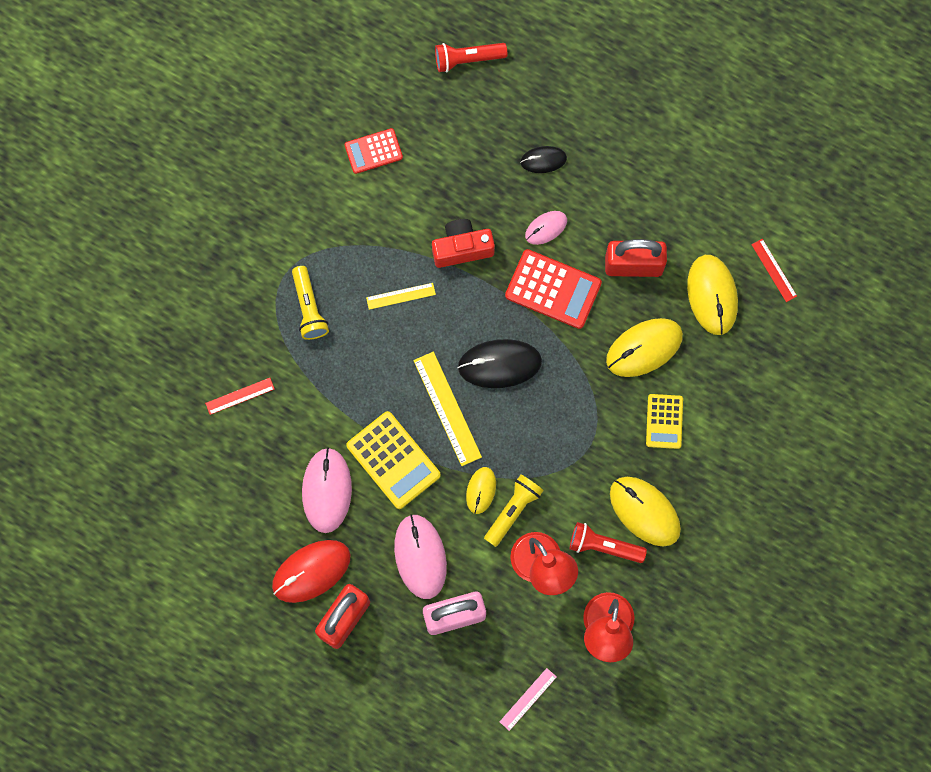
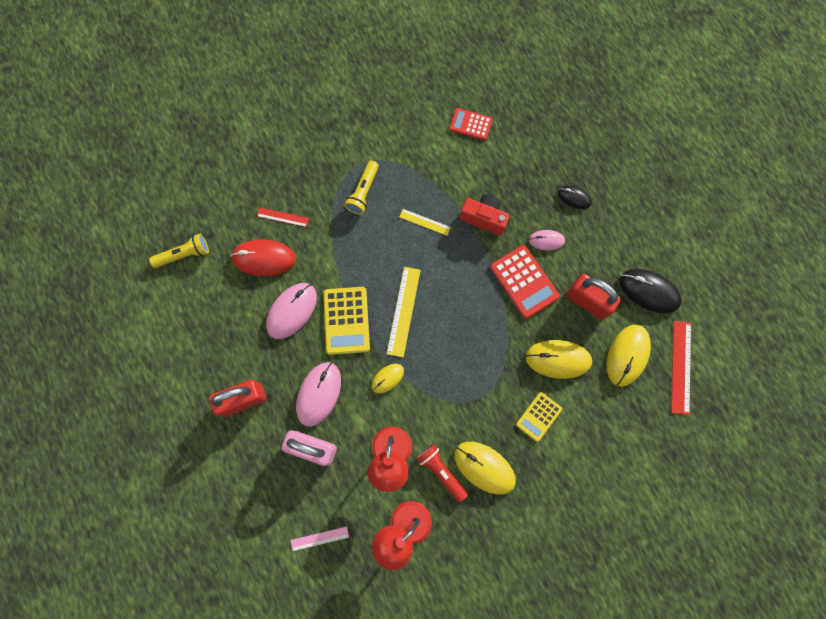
camera: 35 degrees right, 0 degrees up
red mouse [272,540,351,603] -> red mouse moved to [231,239,296,276]
red flashlight [435,43,507,72] -> none
black mouse [458,339,542,388] -> black mouse moved to [619,269,682,313]
yellow flashlight [484,475,544,547] -> yellow flashlight moved to [149,234,209,268]
yellow mouse [610,477,681,547] -> yellow mouse turned 45 degrees counterclockwise [454,442,516,495]
red ruler [751,239,797,302] -> red ruler [671,321,691,415], size x1.71

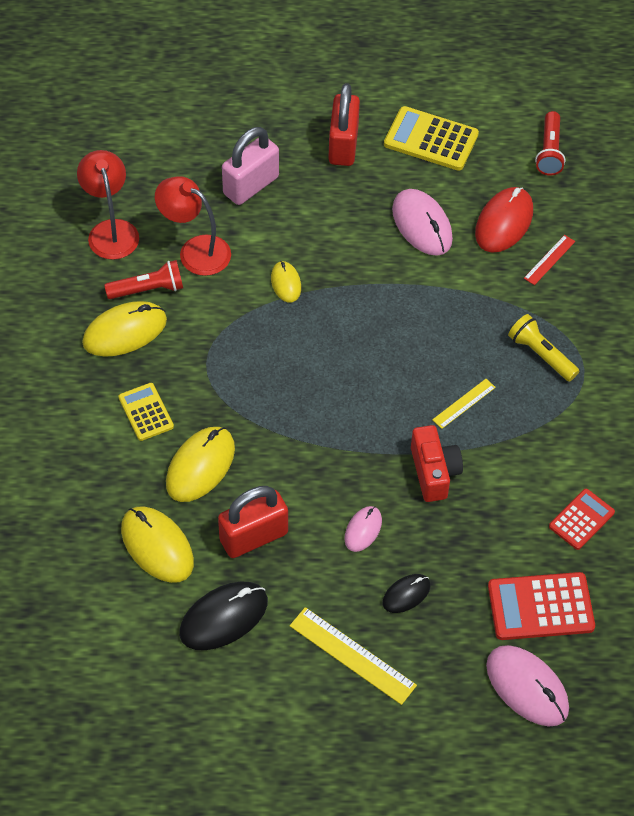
camera: 115 degrees right, 20 degrees down
yellow flashlight [149,234,209,268] -> red flashlight [535,111,565,176]
pink ruler [290,526,349,551] -> none
pink mouse [296,362,341,427] -> pink mouse moved to [486,645,569,727]
yellow calculator [323,287,370,355] -> yellow calculator moved to [384,106,479,171]
yellow ruler [387,267,421,357] -> yellow ruler moved to [290,607,417,705]
red camera [460,194,510,236] -> red camera turned 60 degrees counterclockwise [411,425,463,502]
red calculator [490,245,560,319] -> red calculator moved to [488,572,595,640]
red ruler [671,321,691,415] -> none

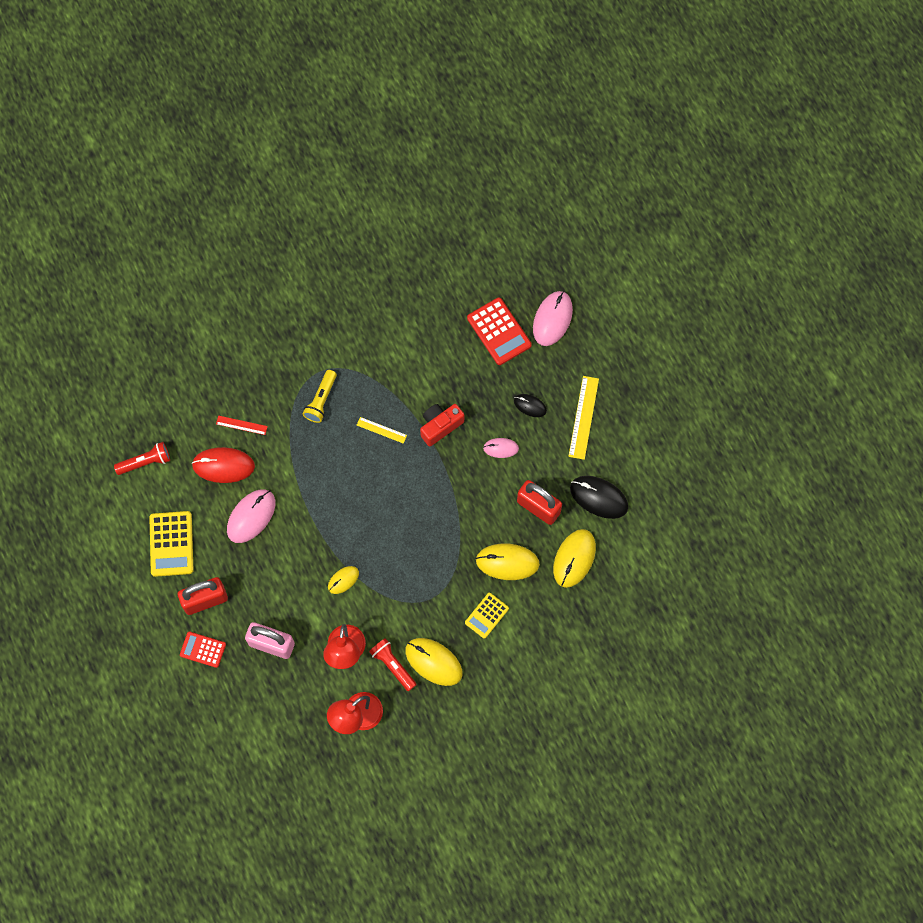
camera: 115 degrees left, 15 degrees up
red calculator [549,489,615,550] -> red calculator moved to [180,632,226,668]

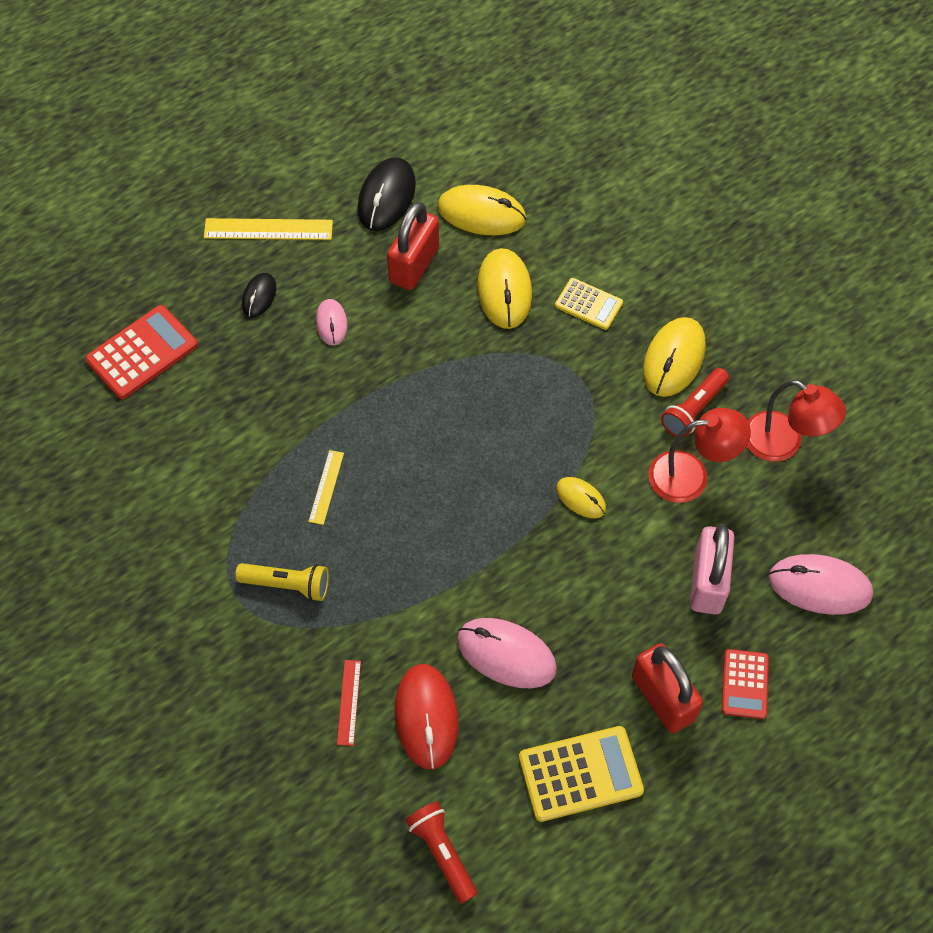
camera: 100 degrees left, 10 degrees down
red camera [420,404,464,446] -> none
pink mouse [533,291,573,346] -> pink mouse moved to [769,554,873,615]

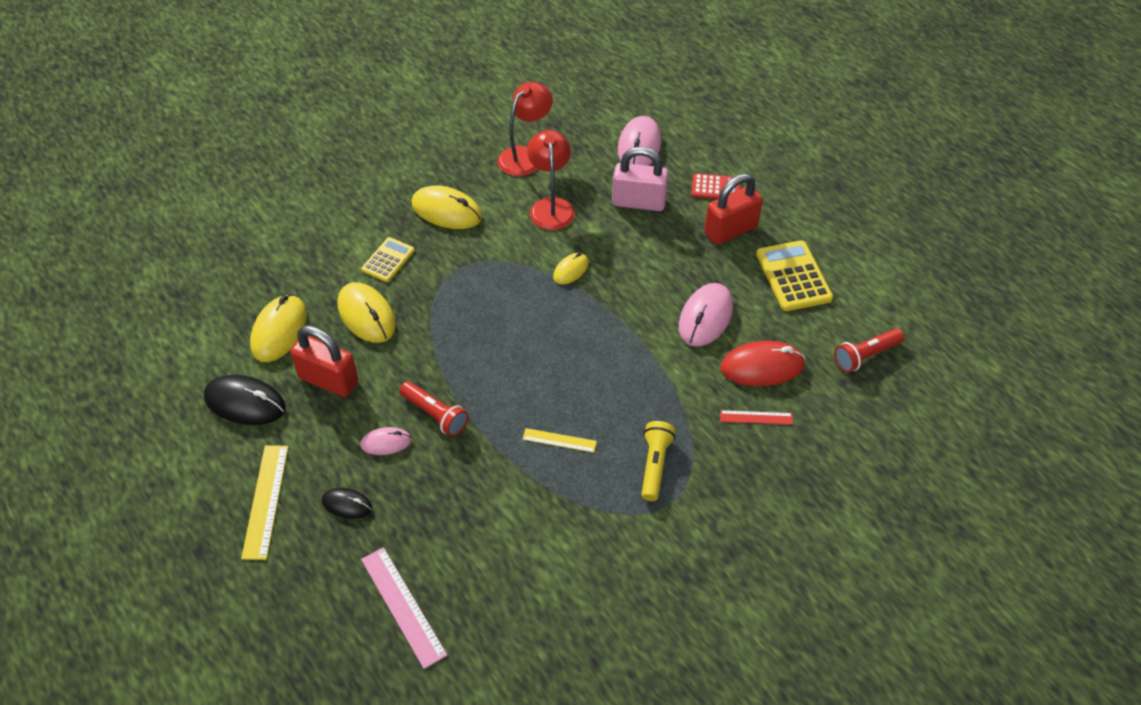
camera: 90 degrees left, 10 degrees down
red calculator [85,305,198,399] -> pink ruler [361,547,447,669]
yellow mouse [477,248,532,329] -> yellow mouse turned 60 degrees clockwise [337,282,396,343]
red flashlight [661,368,729,438] -> red flashlight moved to [400,381,468,437]

